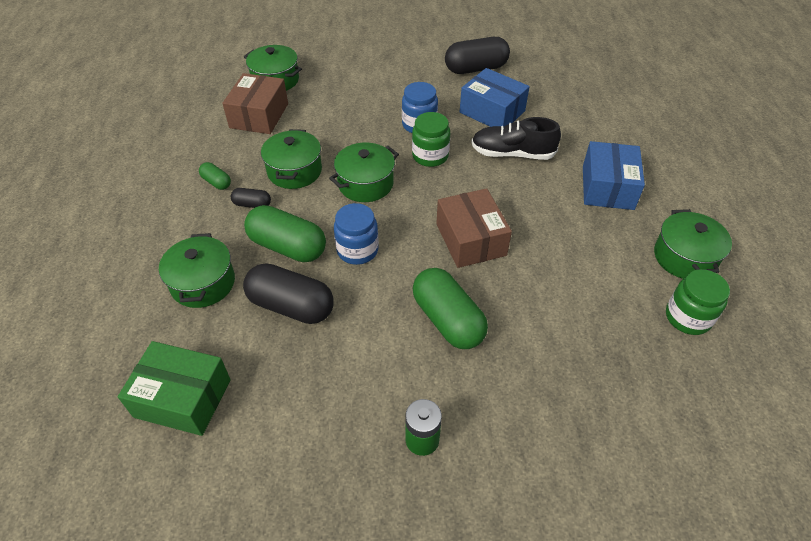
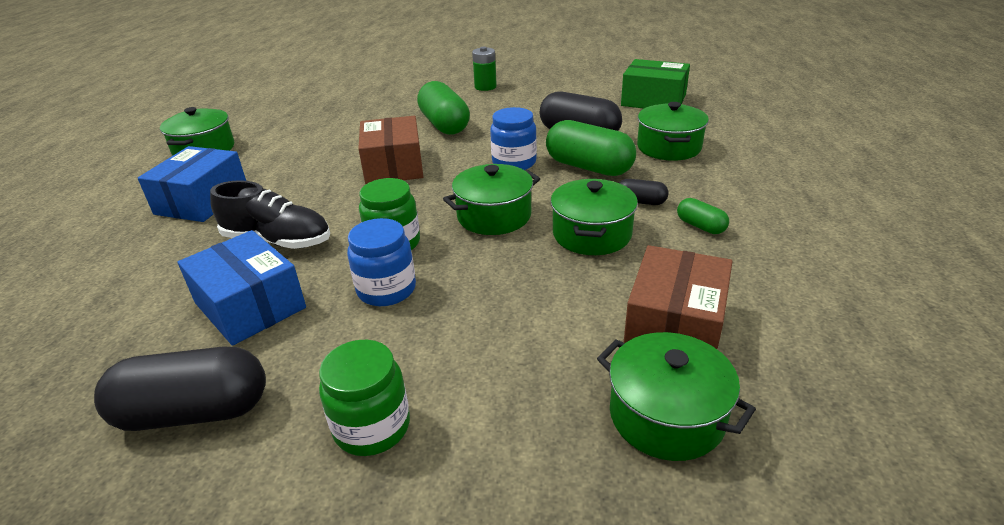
camera: 170 degrees left, 15 degrees down
green jar [666,269,730,335] -> green jar moved to [319,340,410,456]

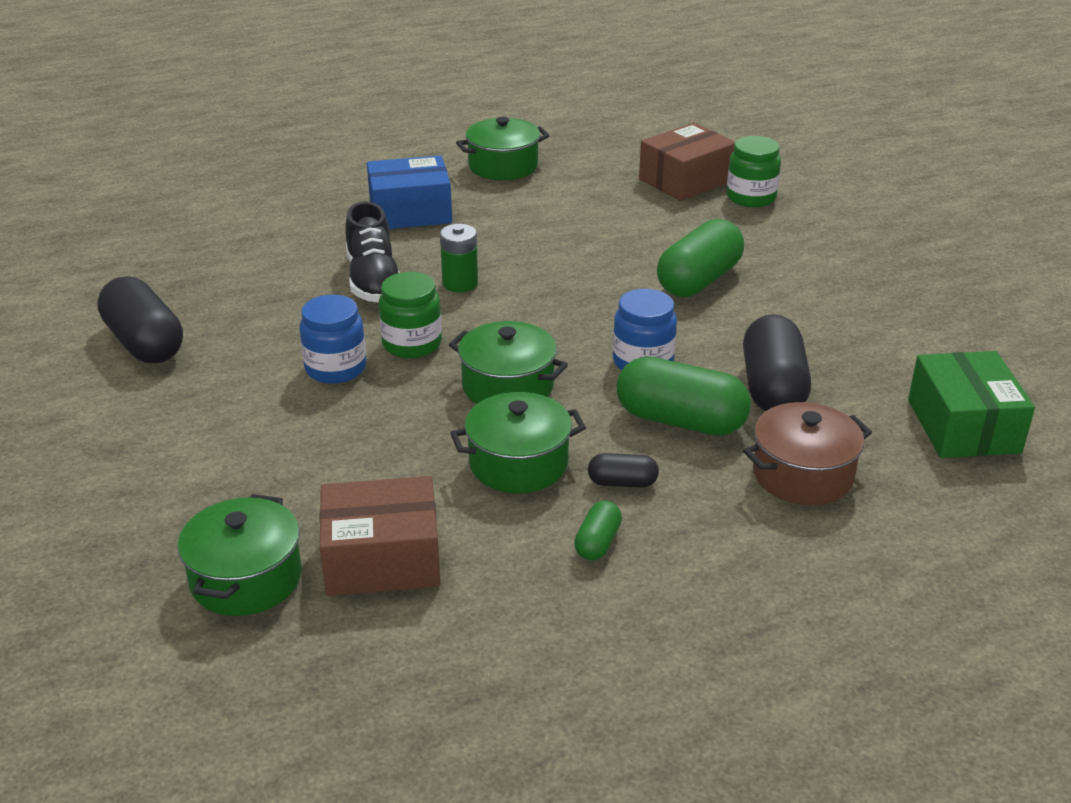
camera: 60 degrees right, 0 degrees up
blue box [178,230,306,346] -> none
green jar [319,340,410,456] -> green jar moved to [727,136,781,207]
brown box [358,116,423,184] -> brown box moved to [639,123,735,201]
green battery [472,47,497,91] -> green battery moved to [440,224,478,292]
green capsule [546,120,636,176] -> green capsule turned 75 degrees counterclockwise [616,357,751,436]
black capsule [619,179,668,205] -> black capsule turned 75 degrees counterclockwise [588,453,659,488]
green pot [637,102,709,161] -> brown pot [743,402,872,505]

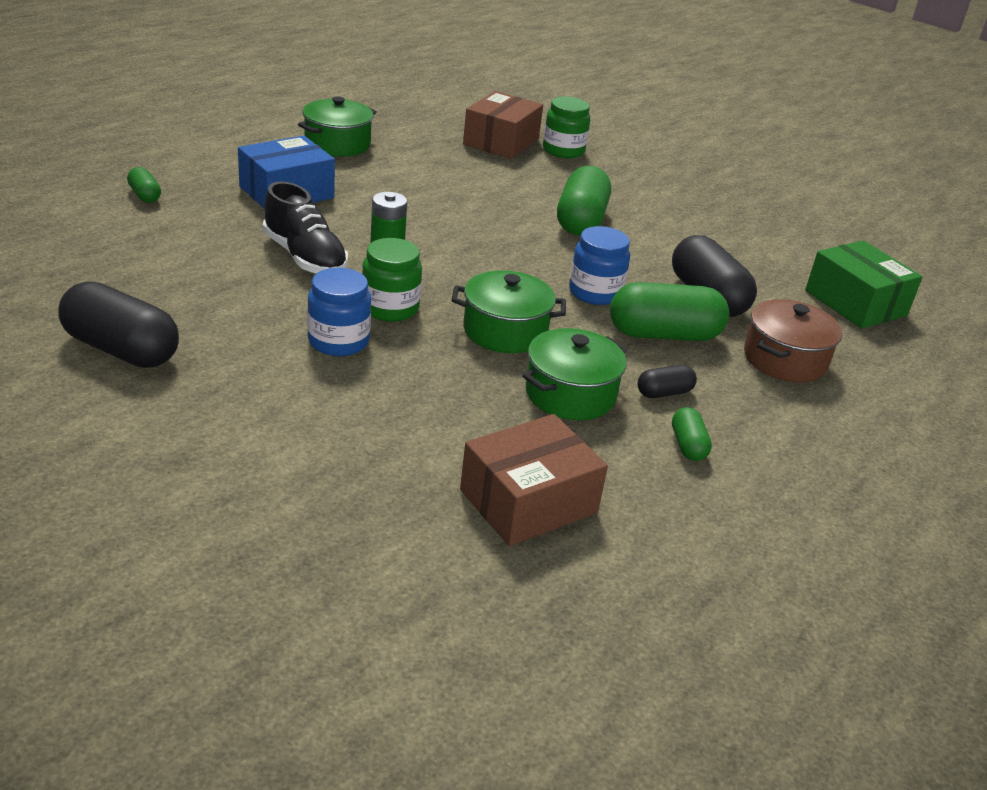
camera: 30 degrees left, 0 degrees up
green pot [178,494,302,616] -> none
none -> green capsule [127,167,161,203]

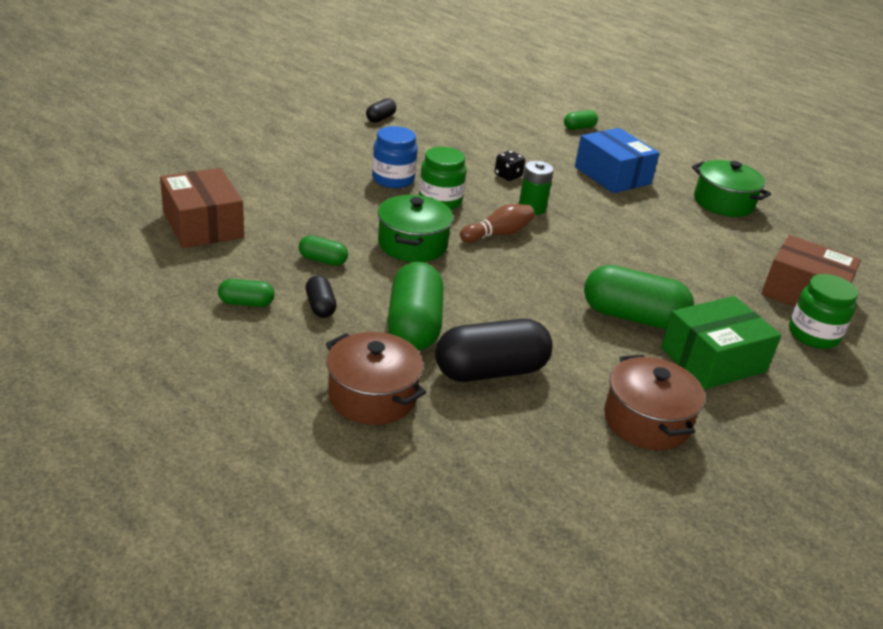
camera: 95 degrees right, 0 degrees up
black capsule [58,281,179,368] -> black capsule [366,98,396,123], size x0.49
black shoe [263,181,348,273] -> black dice [494,150,525,181]
green pot [522,328,627,420] -> green capsule [299,236,348,266]
blue jar [569,226,630,305] -> none
green box [805,240,923,329] -> green box moved to [661,296,781,390]
none -> brown bowling pin [460,204,535,243]
none -> brown pot [604,354,705,450]

